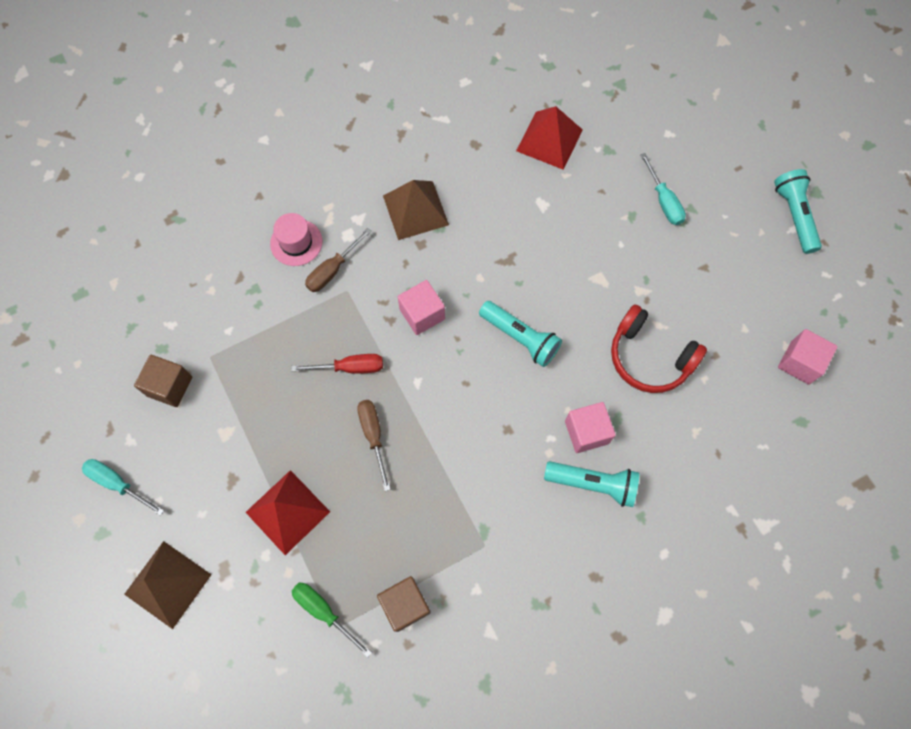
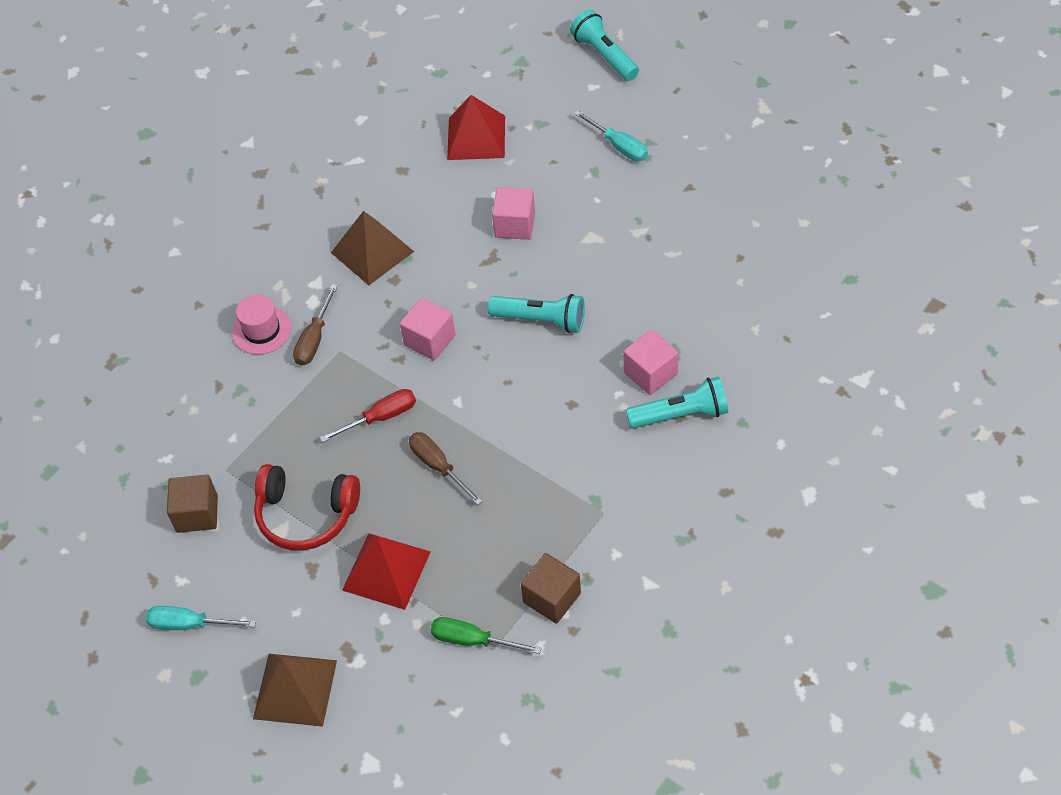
camera: 20 degrees left, 15 degrees down
red headphones [611,304,707,393] -> red headphones moved to [254,464,360,551]
turquoise flashlight [774,169,822,254] -> turquoise flashlight moved to [570,10,639,81]
pink cube [778,329,838,385] -> pink cube moved to [492,187,535,240]

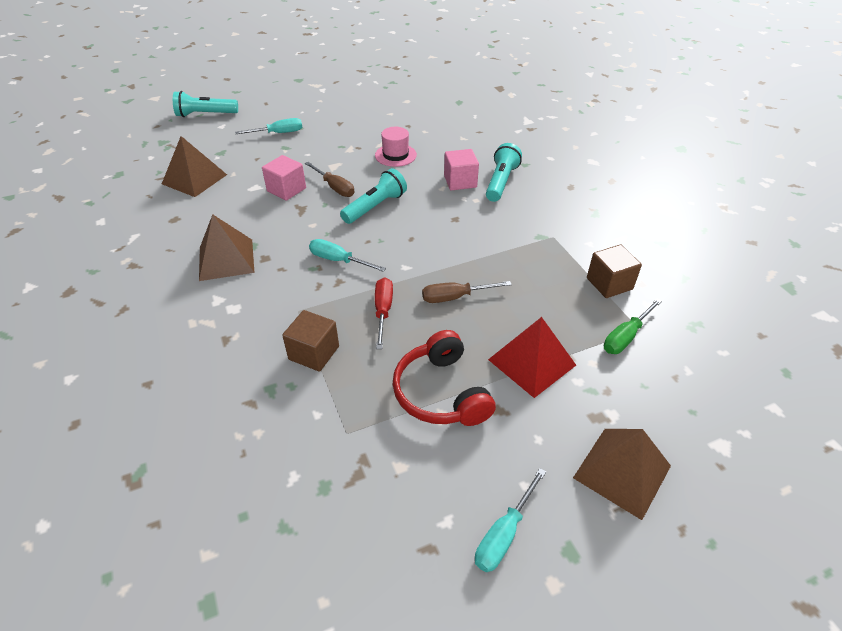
camera: 65 degrees left, 10 degrees down
brown cube [167,475,218,533] -> brown cube moved to [282,310,339,371]
pink hat [232,294,292,355] -> pink hat moved to [375,127,417,167]
red headphones [254,464,360,551] -> red headphones turned 120 degrees clockwise [393,330,496,426]
brown screwdriver [293,284,338,366] -> brown screwdriver moved to [305,162,355,197]
pink cube [400,298,456,361] -> turquoise screwdriver [309,239,386,272]
red pyramid [447,95,505,160] -> brown pyramid [162,136,227,197]

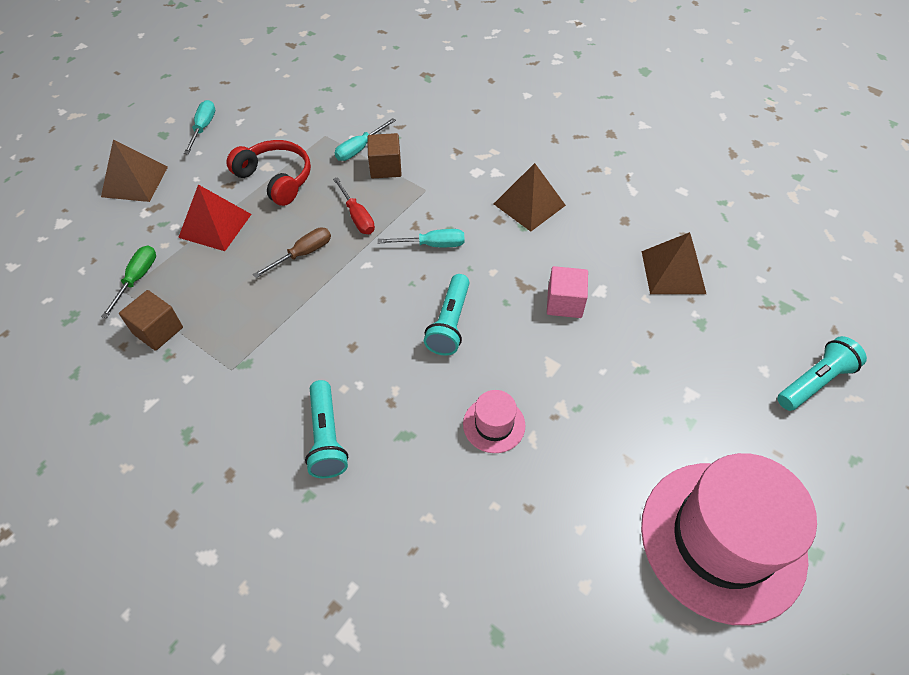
camera: 150 degrees right, 10 degrees up
turquoise screwdriver [235,118,302,134] -> turquoise screwdriver moved to [335,118,396,161]
brown screwdriver [305,162,355,197] -> none
pink cube [444,149,479,190] -> none
none -> pink hat [641,453,817,626]

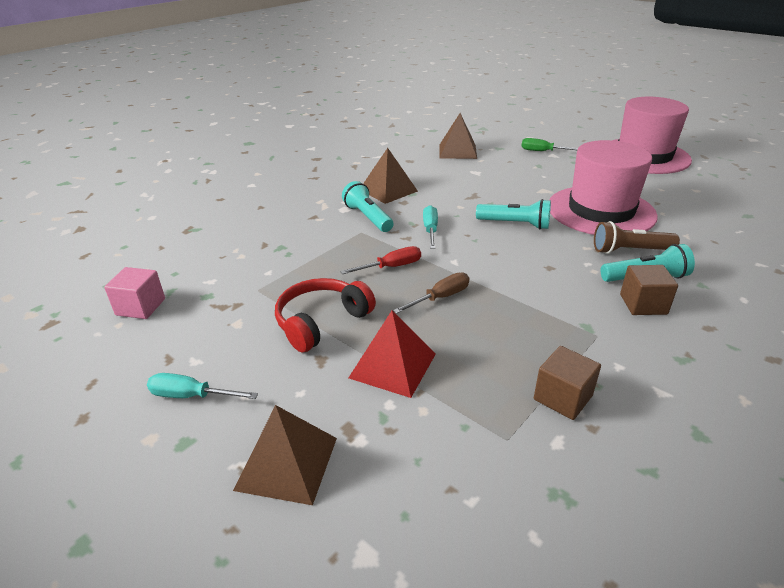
camera: 85 degrees left, 20 degrees down
green screwdriver [101,245,156,318] -> green screwdriver moved to [521,138,578,151]
brown screwdriver [253,227,331,278] -> brown screwdriver turned 90 degrees clockwise [393,272,469,314]
turquoise screwdriver [335,118,396,161] -> none
brown cube [367,133,402,178] -> brown cube moved to [620,265,678,315]
pink hat [463,390,525,453] -> pink hat [549,140,658,235], size x2.36
pink cube [547,266,588,318] -> pink cube moved to [104,267,165,319]
turquoise flashlight [777,336,867,411] -> turquoise flashlight moved to [342,181,393,232]
none -> brown flashlight [594,221,680,254]

